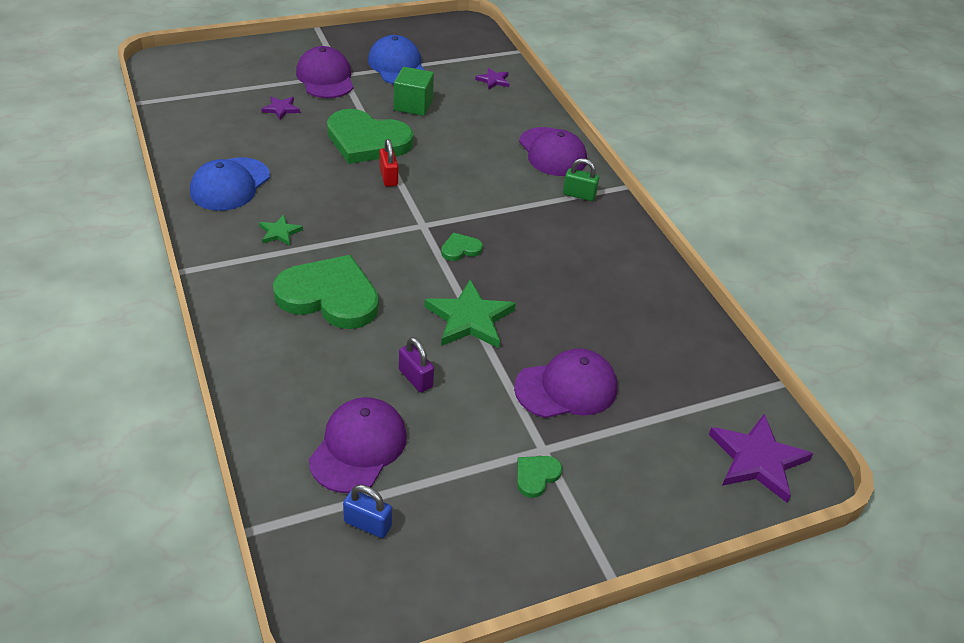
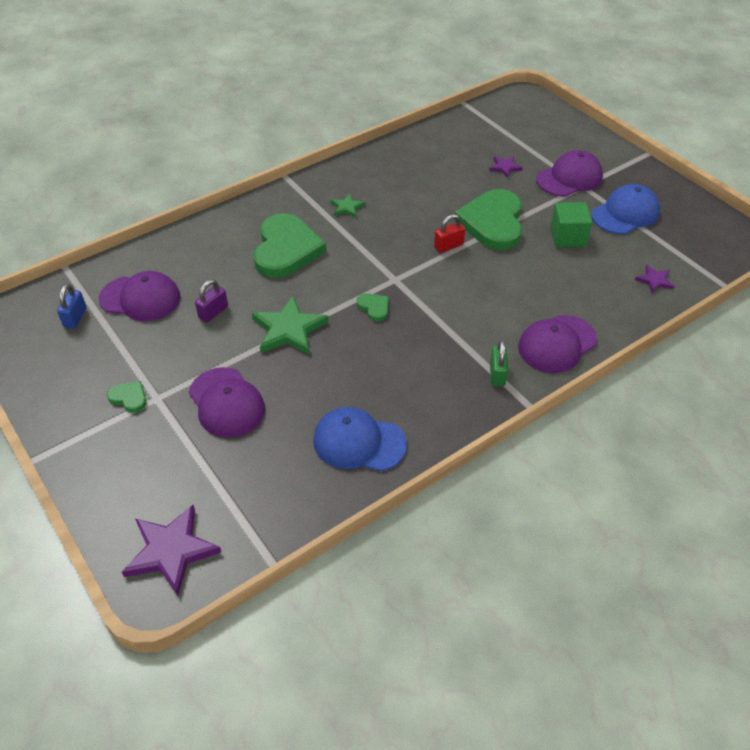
camera: 80 degrees right, 5 degrees up
blue cap [190,157,270,211] -> blue cap moved to [313,407,407,471]

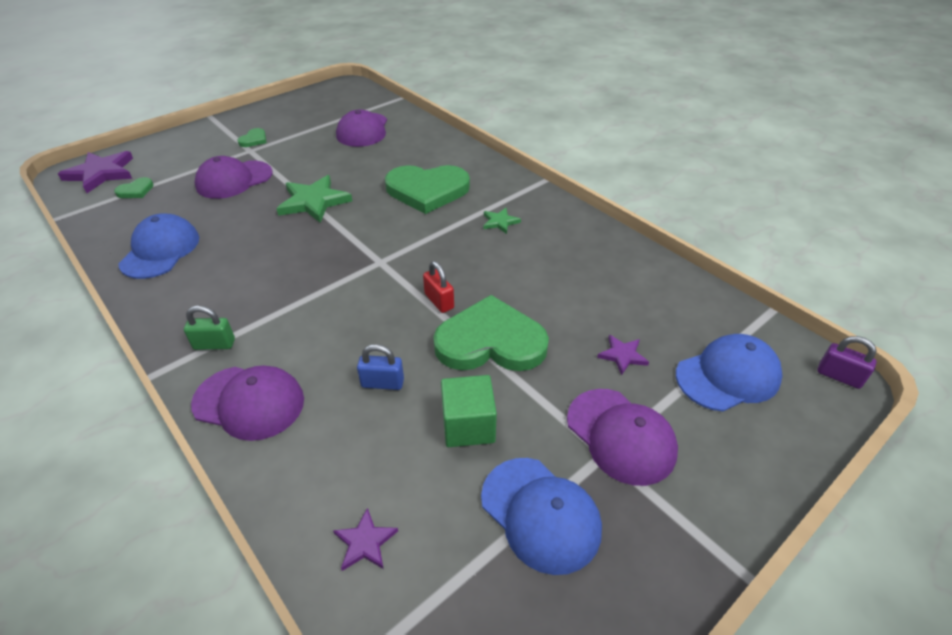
camera: 85 degrees right, 5 degrees down
blue padlock [57,284,87,329] -> blue padlock moved to [357,344,404,390]
purple padlock [195,279,228,323] -> purple padlock moved to [817,336,877,389]
green heart [357,293,389,321] -> green heart moved to [114,177,153,198]
purple cap [518,315,597,373] -> purple cap turned 150 degrees clockwise [191,366,304,441]
none -> blue cap [676,334,783,412]

